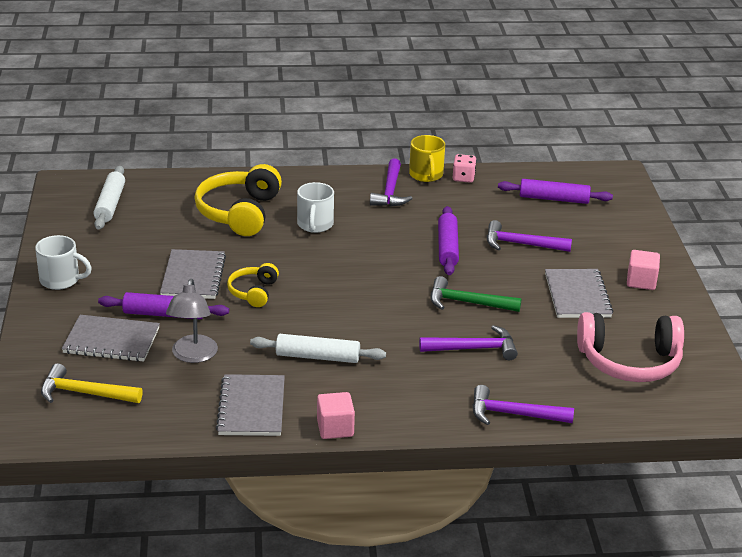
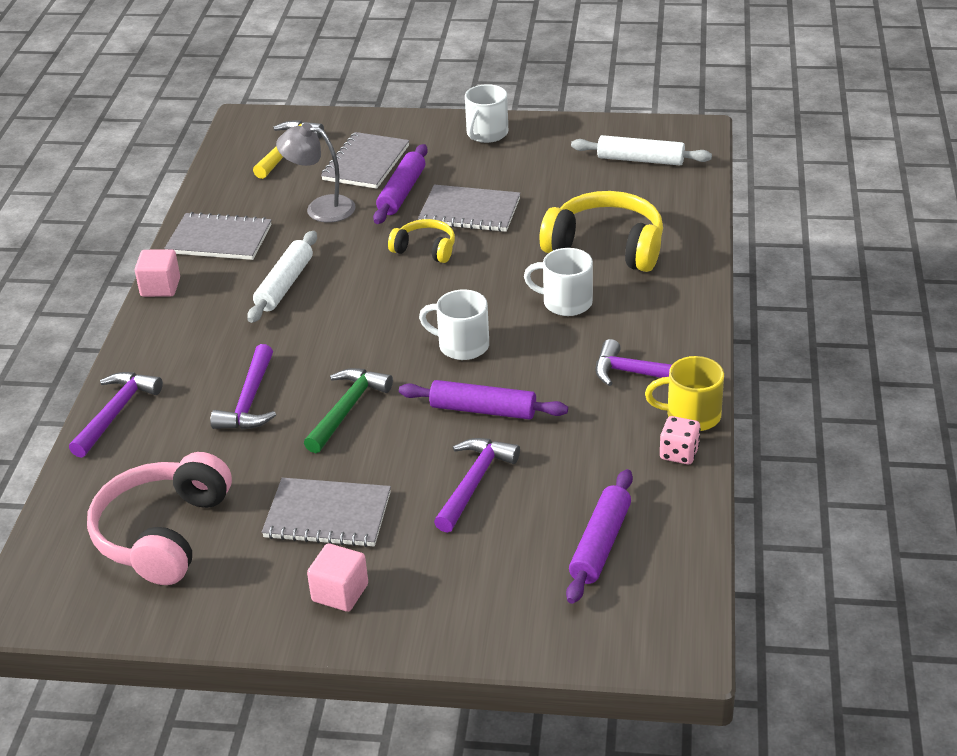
camera: 105 degrees right, 5 degrees up
none -> white mug [419,290,489,360]

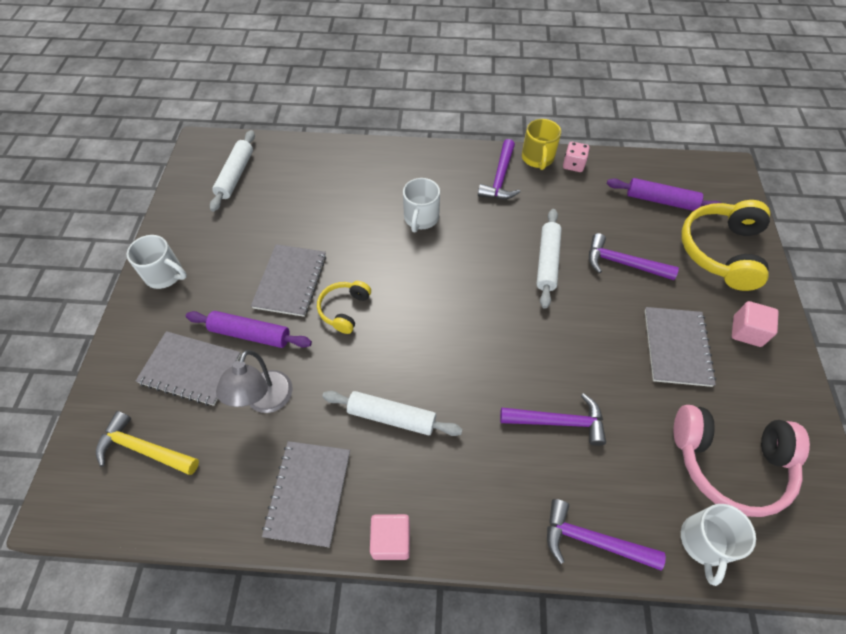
camera: 95 degrees left, 20 degrees up
green hammer [304,368,393,453] -> none
purple rolling pin [399,380,568,419] -> white rolling pin [536,209,562,309]
white mug [419,290,489,360] -> white mug moved to [681,504,756,586]
yellow headphones [539,191,663,272] -> yellow headphones moved to [681,200,770,291]

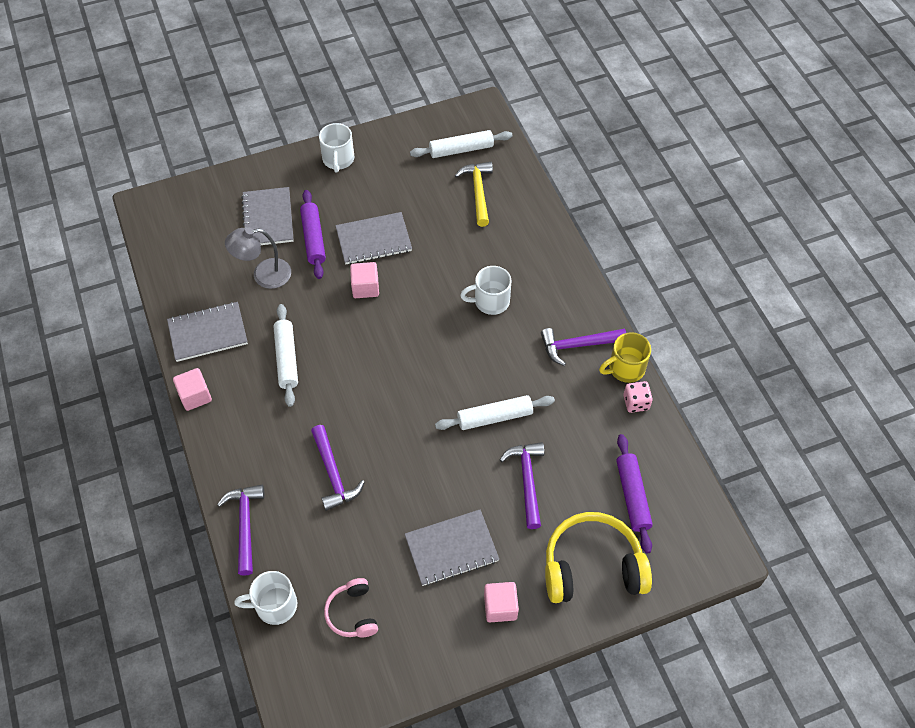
camera: 65 degrees right, 0 degrees up
yellow hammer [96,411,199,475] -> yellow hammer moved to [455,162,493,227]
yellow headphones [317,281,371,334] -> pink cube [350,262,379,298]
pink headphones [674,405,810,517] -> pink headphones [324,578,378,637], size x0.54

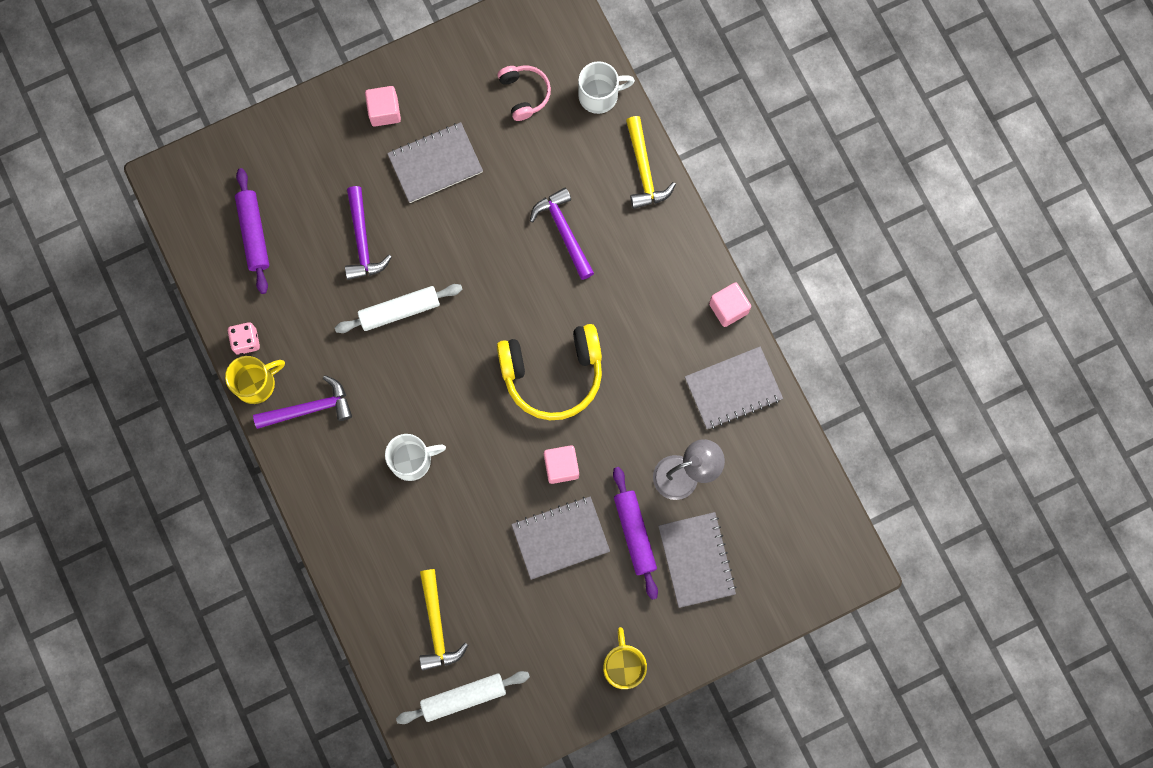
camera: 175 degrees right, 20 degrees up
purple hammer [217,485,265,576] -> yellow hammer [626,116,676,209]
white rolling pin [273,304,298,407] -> none
white mug [319,123,354,173] -> yellow mug [603,627,647,689]
yellow headphones [545,512,652,603] -> yellow headphones moved to [497,324,602,420]

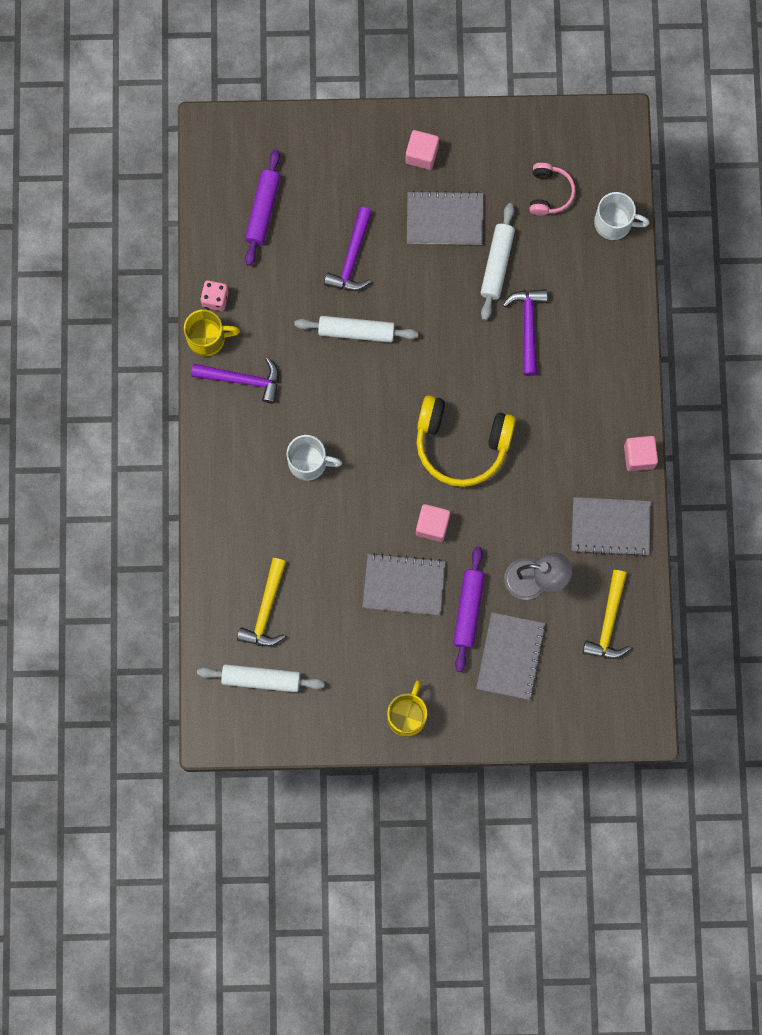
camera: 25 degrees right, 0 degrees up
yellow hammer [626,116,676,209] -> yellow hammer moved to [582,570,631,659]
none -> white rolling pin [480,203,515,320]

